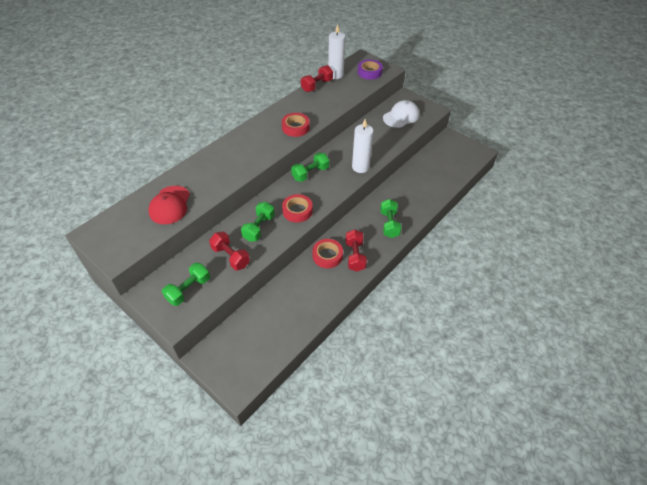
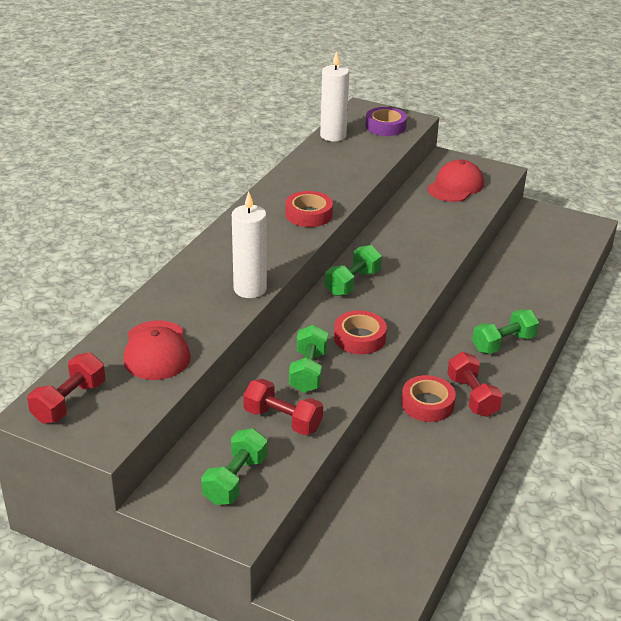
camera: 15 degrees left, 15 degrees down
red dumbbell [301,65,333,92] -> red dumbbell moved to [27,353,105,424]
white candle [352,119,373,173] -> white candle moved to [232,191,267,298]
green dumbbell [380,199,401,238] -> green dumbbell turned 75 degrees clockwise [472,309,539,354]
white cap [383,100,419,128] -> red cap [427,160,484,202]

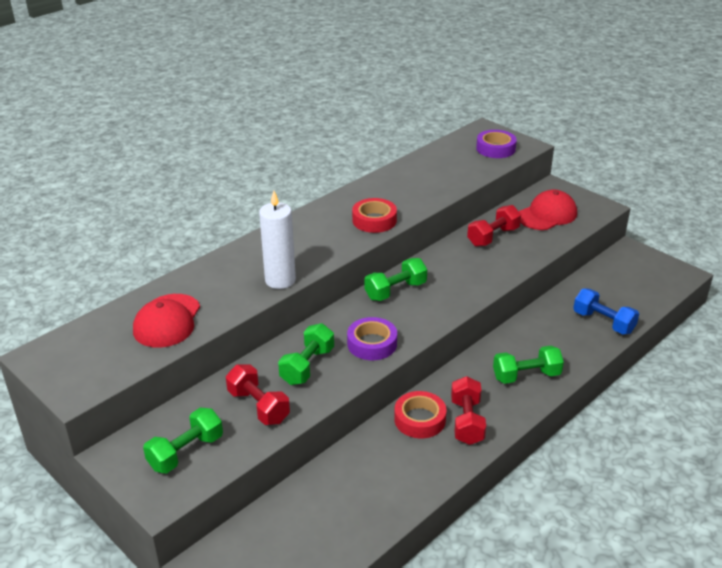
camera: 20 degrees right, 0 degrees up
red dumbbell [27,353,105,424] -> red dumbbell moved to [467,205,521,247]
white candle [320,51,349,142] -> none
red tape [334,310,387,354] -> purple tape [347,317,397,360]
none -> blue dumbbell [573,288,639,334]

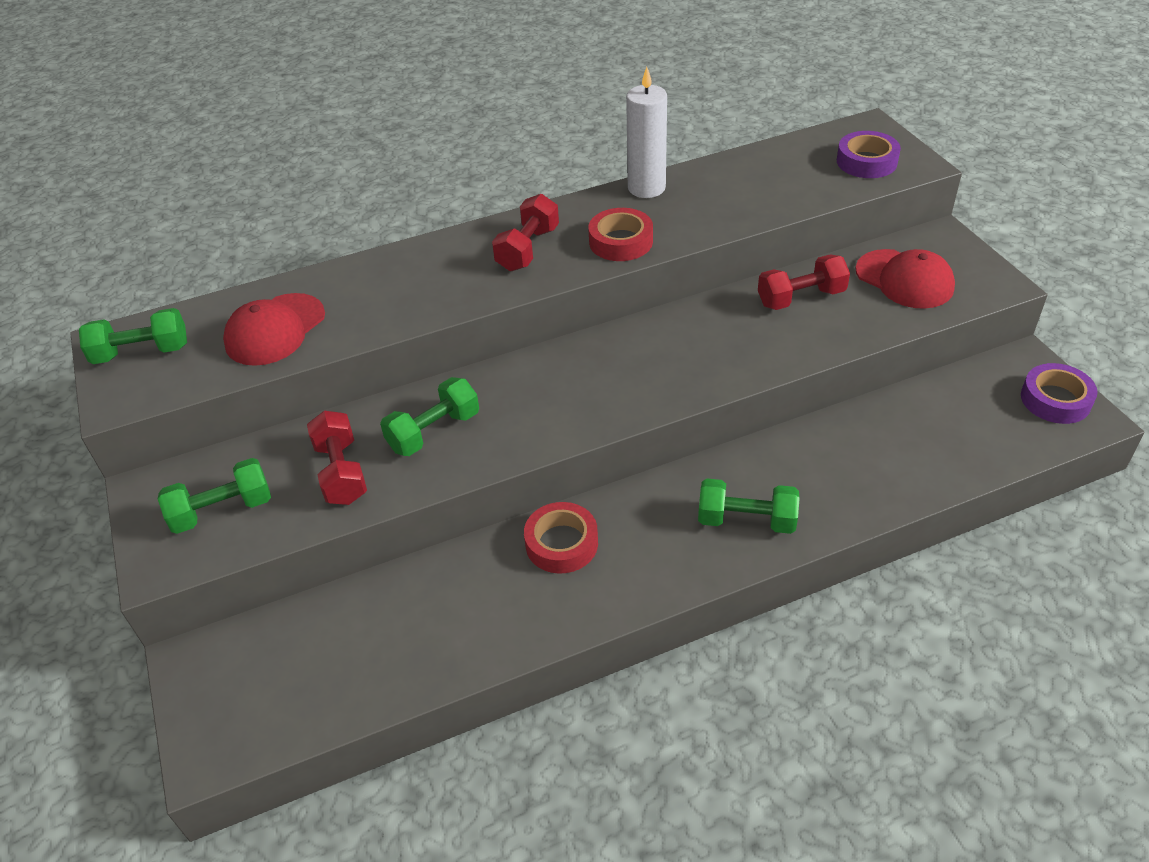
camera: 25 degrees right, 10 degrees up
white candle [259,191,296,289] -> white candle moved to [626,67,667,198]
purple tape [347,317,397,360] -> purple tape moved to [1021,363,1098,424]
green dumbbell [365,258,427,301] -> green dumbbell moved to [79,308,187,364]
red dumbbell [451,376,486,445] -> red dumbbell moved to [492,194,559,271]
red cap [519,190,577,230] -> red cap turned 60 degrees clockwise [855,249,955,309]
blue dumbbell [573,288,639,334] -> none

